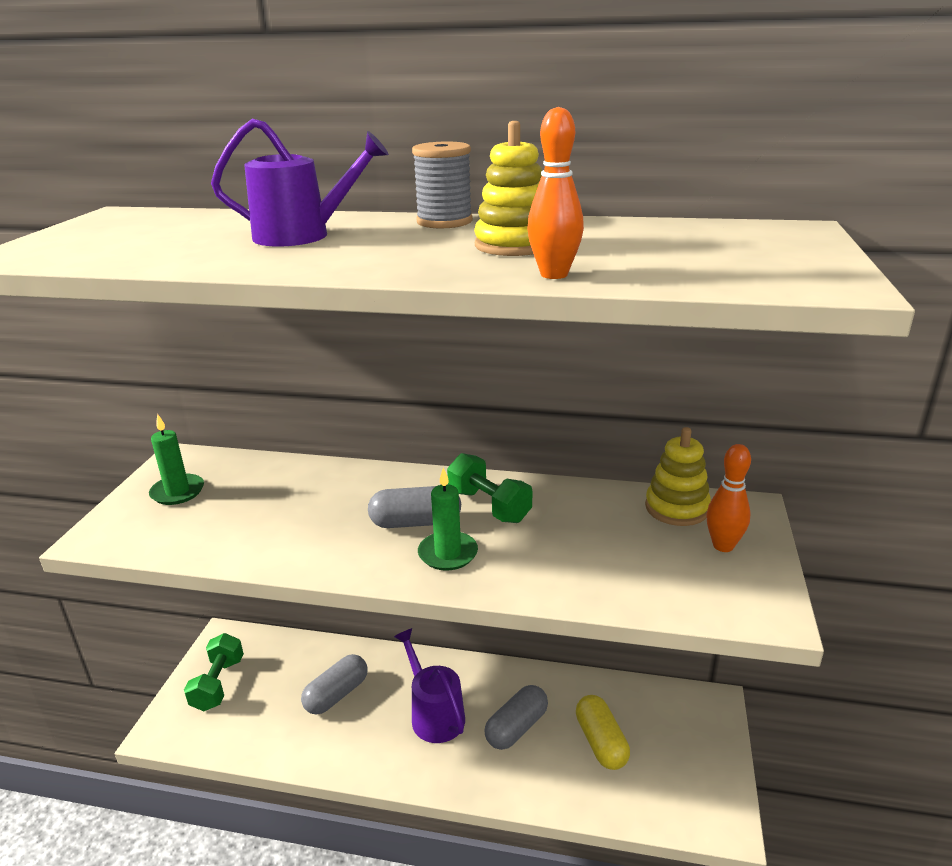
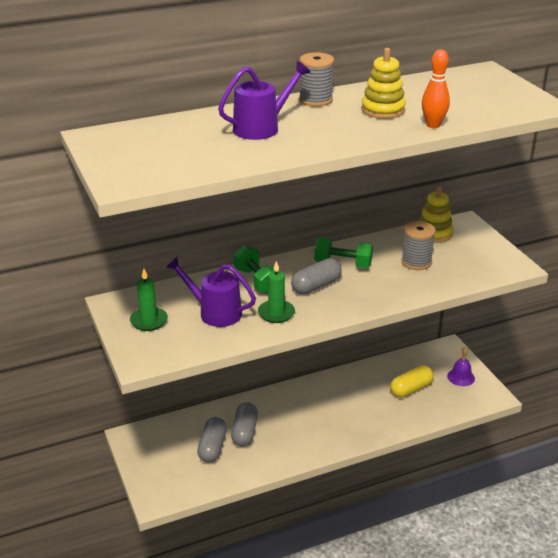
camera: 35 degrees left, 5 degrees up
green dumbbell [184,633,244,711] -> green dumbbell moved to [233,245,274,293]
purple watering can [394,628,465,743] -> purple watering can moved to [166,257,256,327]
green candle [418,467,478,571] -> green candle moved to [258,261,295,323]
grey capsule [485,685,548,750] -> grey capsule moved to [197,417,227,463]
yellow capsule [576,695,630,770] -> yellow capsule turned 75 degrees counterclockwise [390,365,434,398]
orange bowling pin [706,444,751,552] -> none
none -> grey spool [401,221,436,270]
none -> purple bell [447,347,475,386]

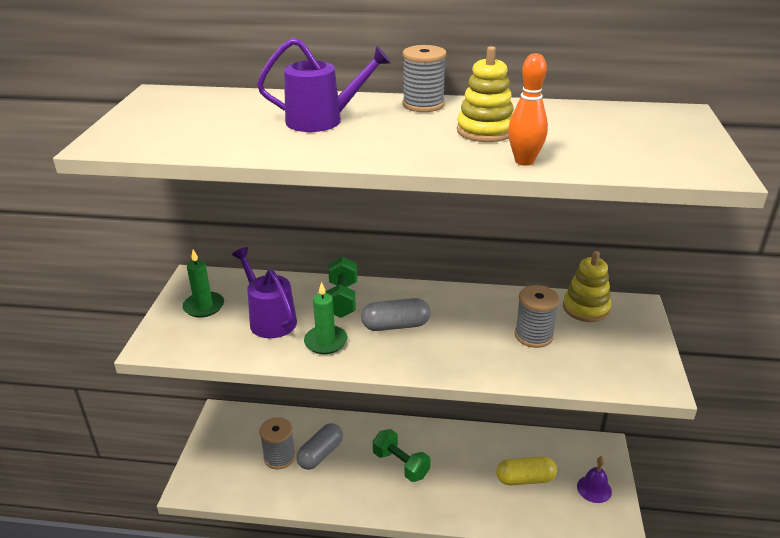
camera: 30 degrees right, 0 degrees up
grey capsule [197,417,227,463] -> grey spool [259,417,296,469]
green dumbbell [314,237,373,268] -> green dumbbell moved to [373,429,430,482]

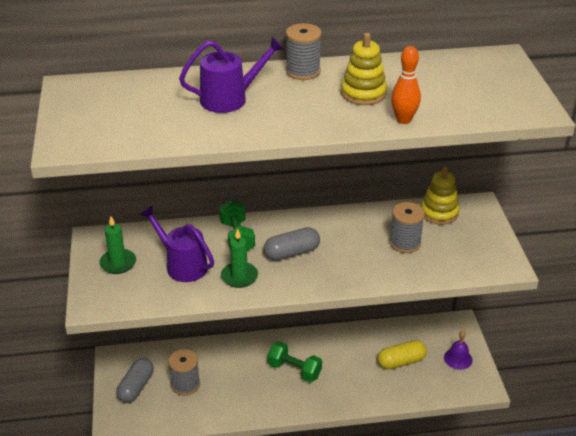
camera: 15 degrees left, 5 degrees up
grey capsule [296,423,343,470] -> grey capsule moved to [116,358,154,403]

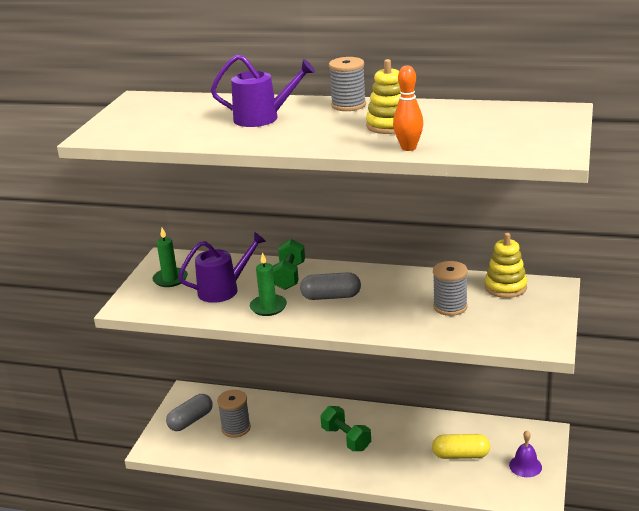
camera: 25 degrees right, 10 degrees down
purple watering can [140,206,214,282] -> purple watering can turned 90 degrees clockwise [178,232,266,303]

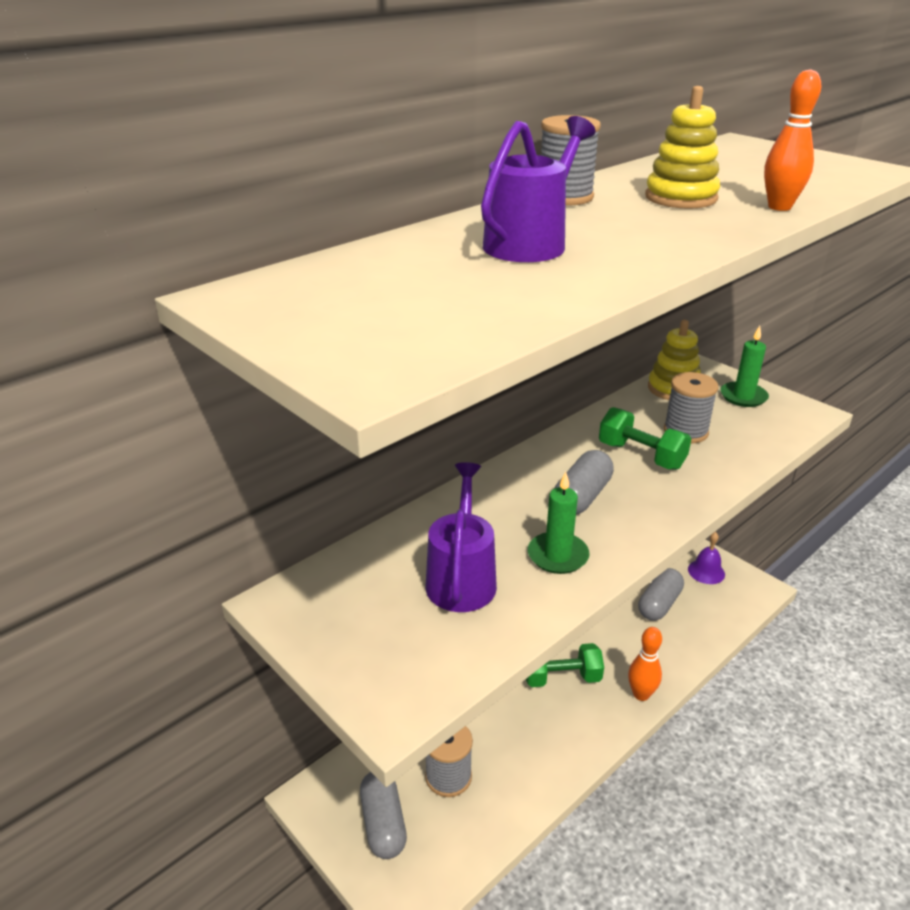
camera: 60 degrees left, 5 degrees up
green candle [152,228,188,287] -> green candle moved to [721,326,769,407]
green dumbbell [272,239,305,290] -> green dumbbell moved to [599,407,691,470]
yellow capsule [432,434,490,459] -> grey capsule [638,568,684,621]
none -> orange bowling pin [628,627,662,701]

